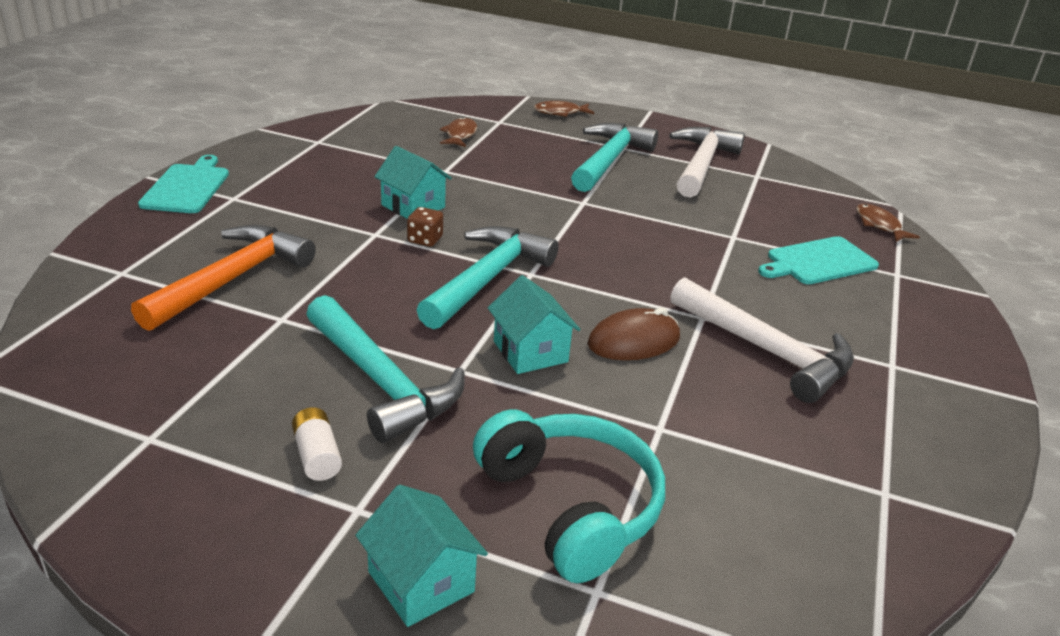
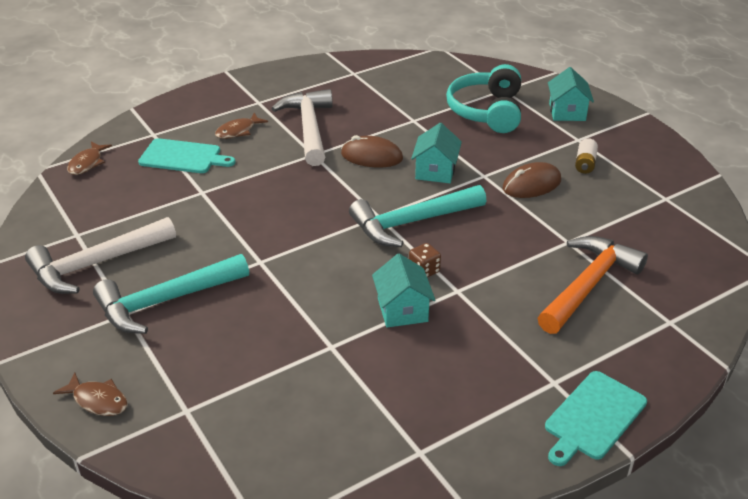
camera: 140 degrees left, 5 degrees up
orange hammer [131,225,316,331] -> orange hammer turned 150 degrees clockwise [538,236,648,334]
turquoise hammer [306,295,464,443] -> brown mouse [503,162,561,198]
brown fish [440,117,477,147] -> brown fish moved to [215,113,268,139]

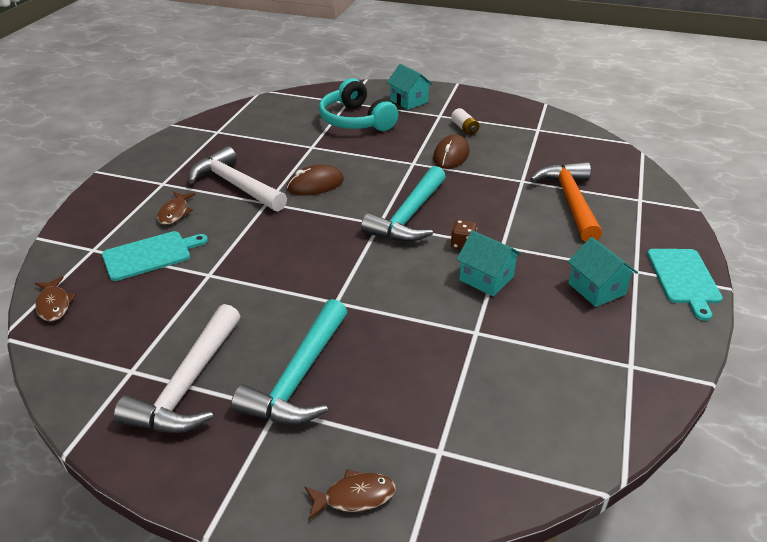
camera: 40 degrees left, 0 degrees up
turquoise house [411,123,462,183] -> turquoise house moved to [568,237,638,307]

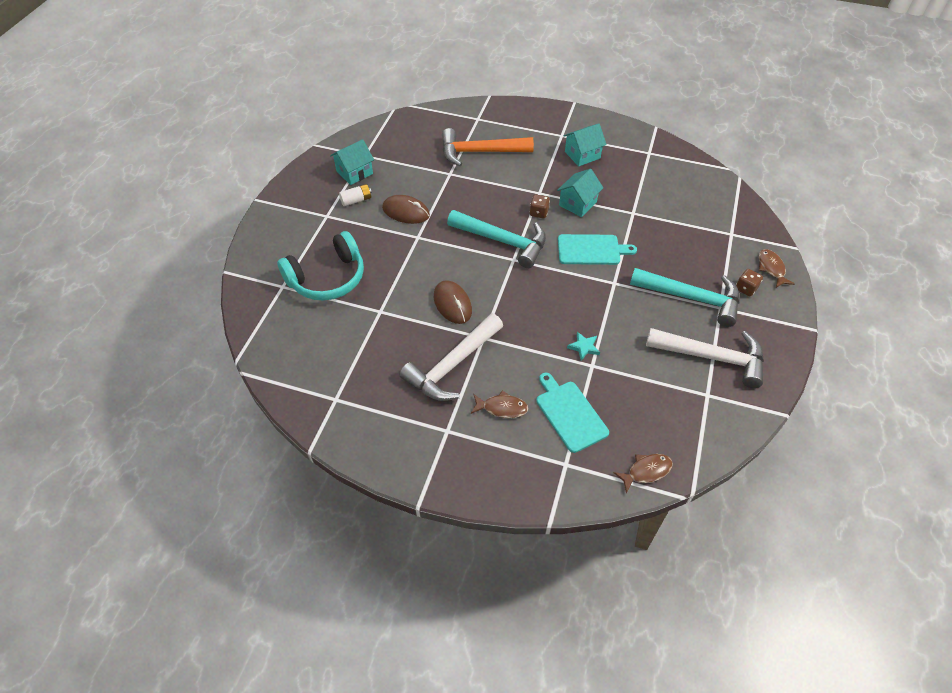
camera: 90 degrees left, 15 degrees up
turquoise house [387,64,433,110] -> turquoise house moved to [330,139,374,185]
turquoise cutting board [647,249,723,321] -> turquoise cutting board moved to [558,234,637,265]
none -> turquoise star [567,332,600,361]
none -> brown dice [736,269,763,296]

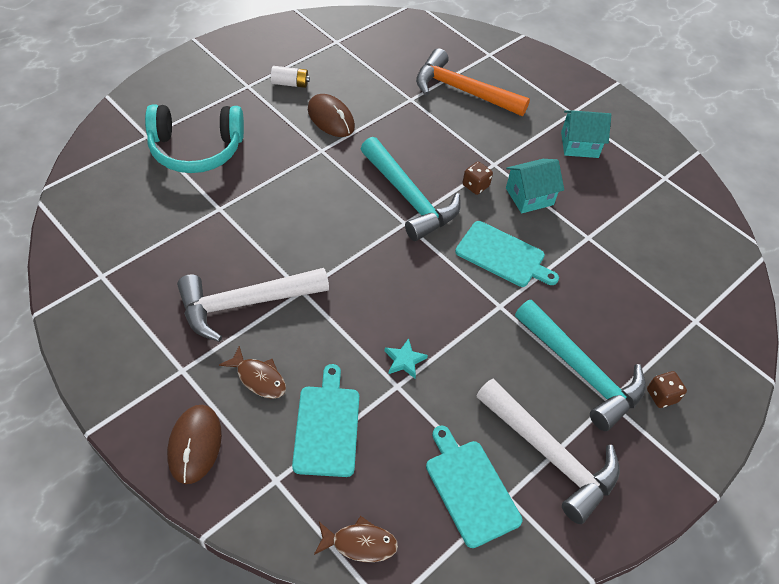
camera: 25 degrees right, 0 degrees up
turquoise house [330,139,374,185] -> none
brown mouse [434,280,472,324] -> brown mouse moved to [167,405,222,484]
brown fish [759,249,795,288] -> none
none -> turquoise cutting board [426,425,522,548]

